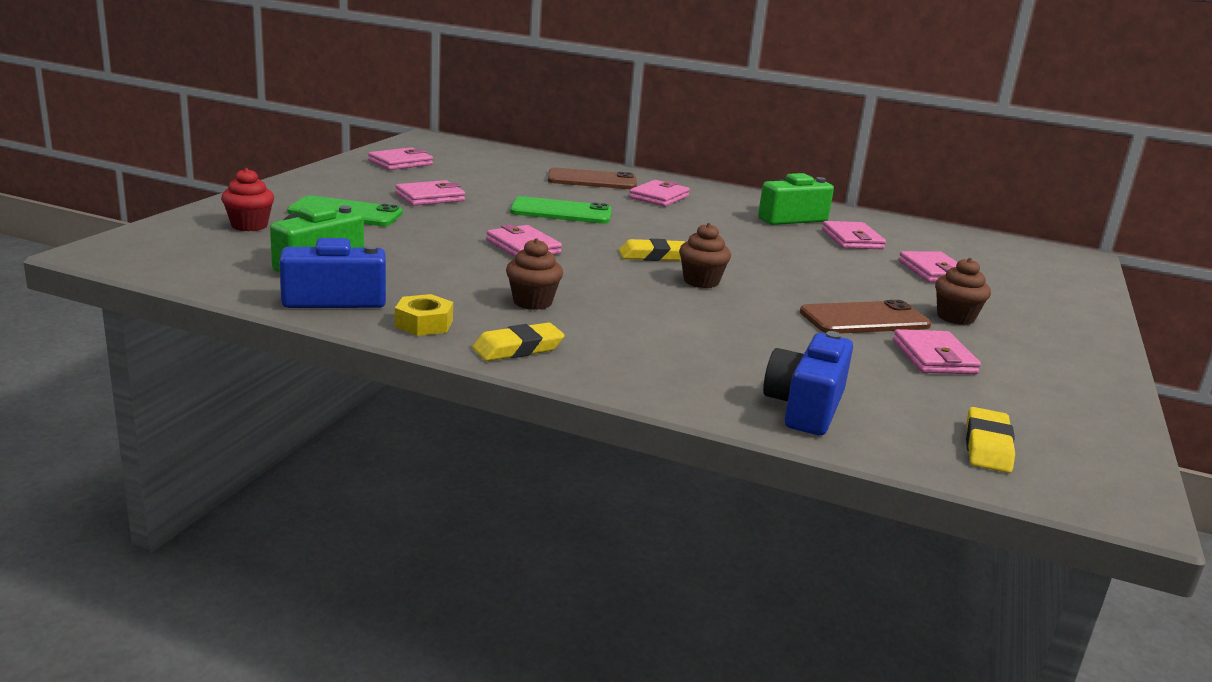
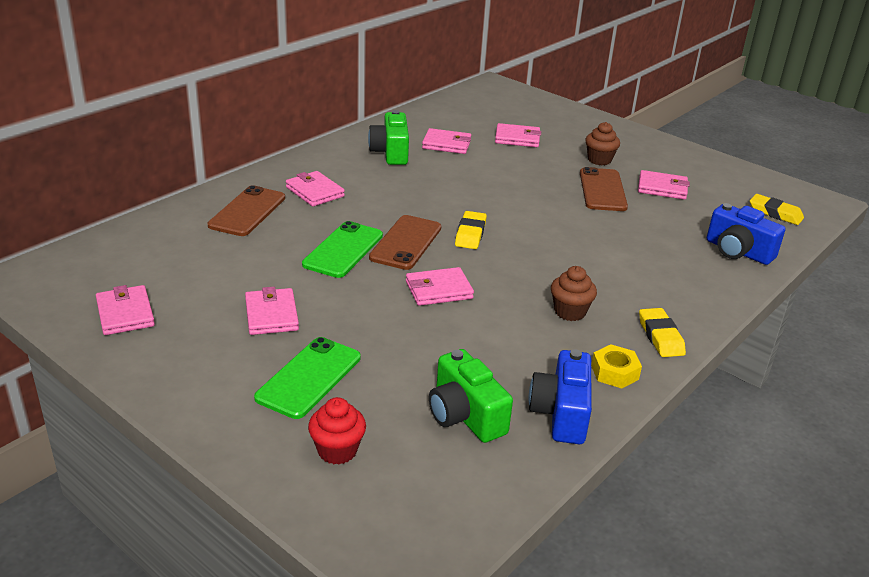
camera: 70 degrees left, 10 degrees up
brown cupcake [679,223,731,288] -> none
none -> brown phone [369,215,441,270]

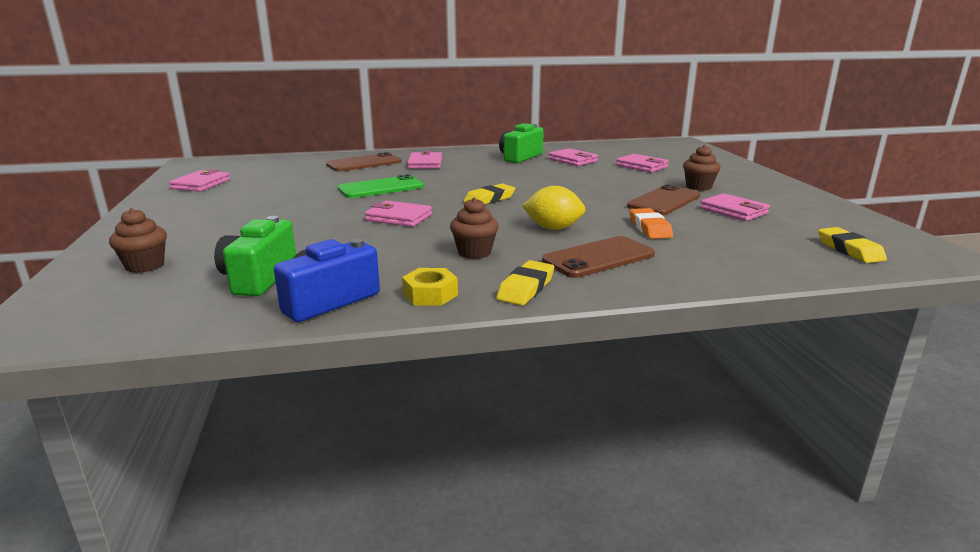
camera: 40 degrees right, 10 degrees down
pink wallet [245,287,299,335] -> none
green phone [254,337,361,419] -> none
red cupcake [308,397,366,465] -> brown cupcake [109,208,167,273]
brown phone [369,215,441,270] -> brown phone moved to [542,236,655,278]
blue camera [707,203,785,265] -> none
none -> yellow lemon [522,186,586,230]
none -> orange eraser [629,208,673,239]

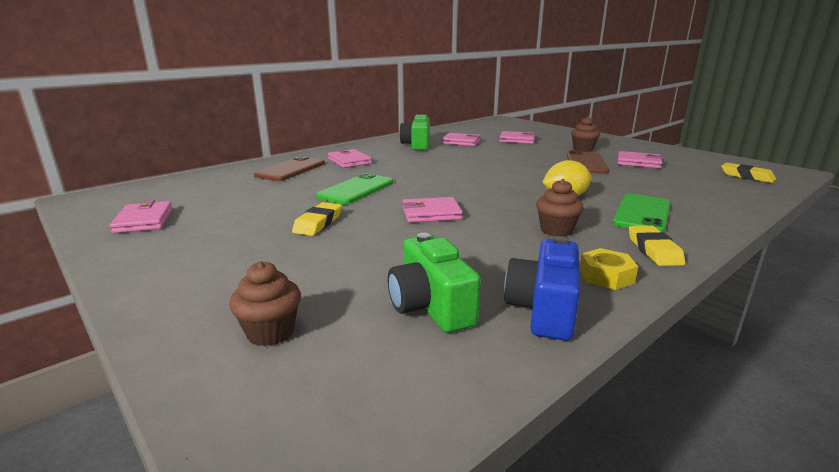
camera: 30 degrees left, 0 degrees up
yellow eraser [463,183,515,204] -> yellow eraser moved to [292,202,342,236]
brown phone [542,236,655,278] -> green phone [613,193,671,232]
orange eraser [629,208,673,239] -> none

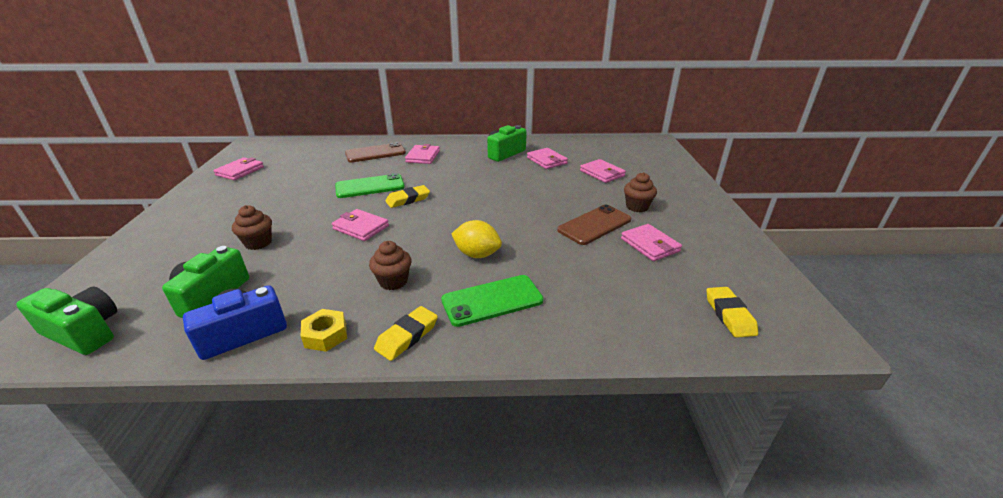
camera: 40 degrees right, 10 degrees up
brown cupcake [229,261,301,346] -> brown cupcake moved to [232,205,272,250]
yellow eraser [292,202,342,236] -> yellow eraser moved to [385,185,430,208]
none -> green camera [16,286,117,355]

